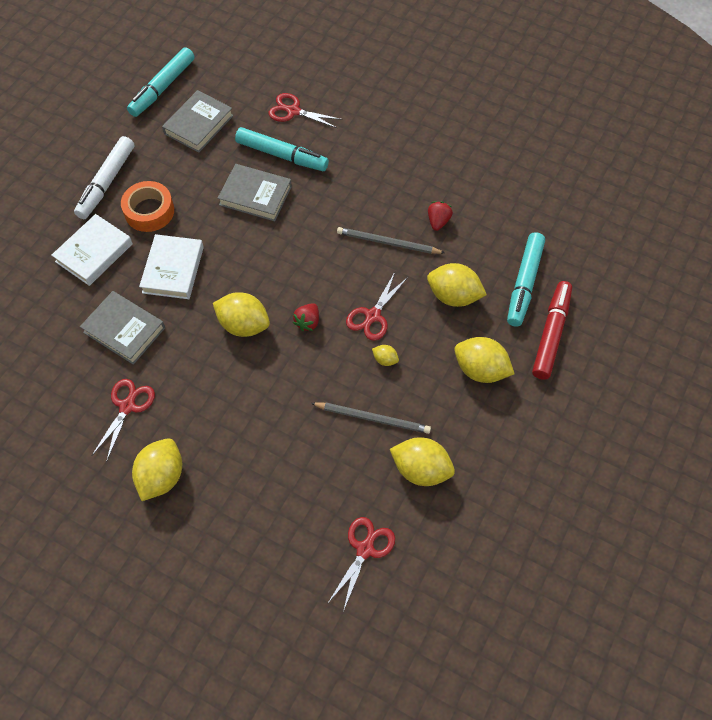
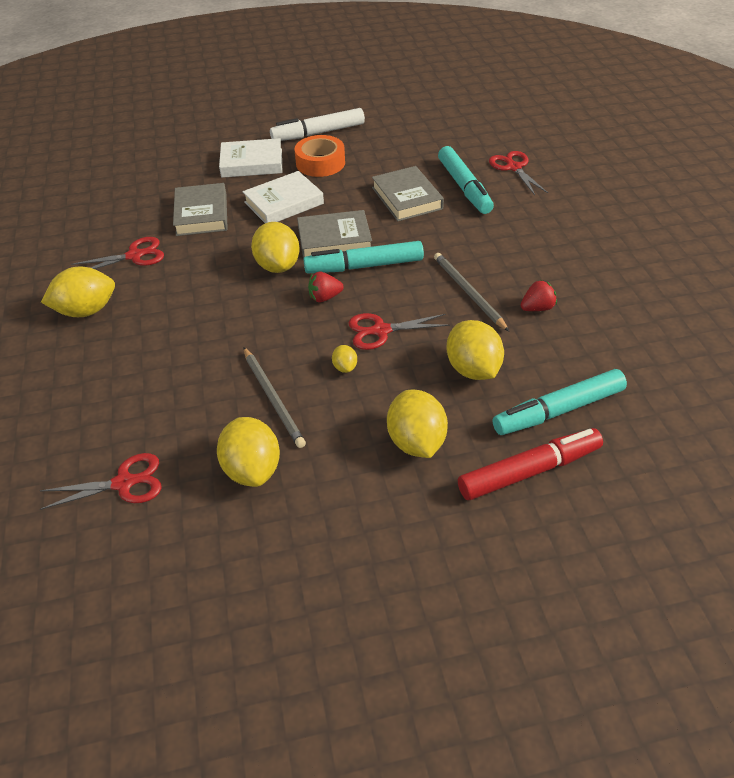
camera: 50 degrees right, 15 degrees down
turquoise marker [127,47,195,117] -> turquoise marker moved to [303,241,424,273]
grey book [162,90,234,153] -> grey book moved to [297,210,372,259]

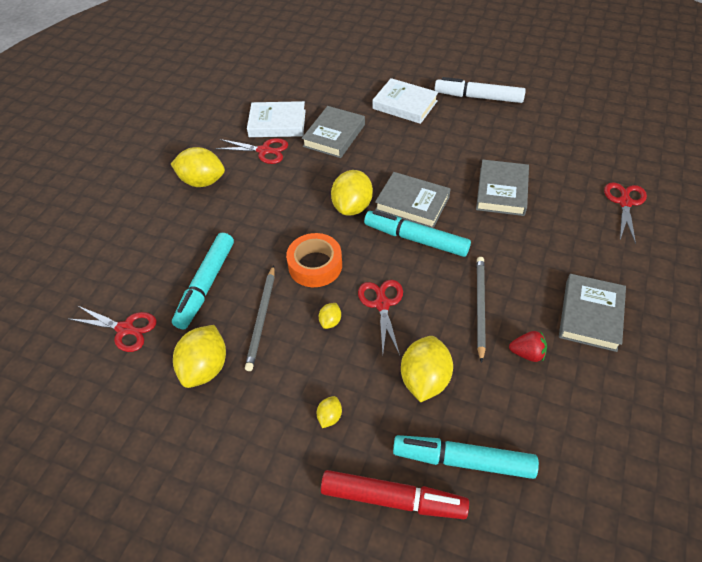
camera: 35 degrees right, 5 degrees up
white book [243,171,324,223] -> white book moved to [247,101,306,137]
orange tape [295,135,345,177] -> orange tape moved to [286,233,342,287]
red strawberry [308,272,344,302] -> none
red scissors [349,313,450,350] -> red scissors turned 60 degrees clockwise [358,280,403,355]
yellow lemon [387,389,448,458] -> yellow lemon [317,396,342,428], size x0.47
turquoise marker [438,146,494,214] -> turquoise marker moved to [172,233,234,330]
none -> grey book [559,274,626,352]

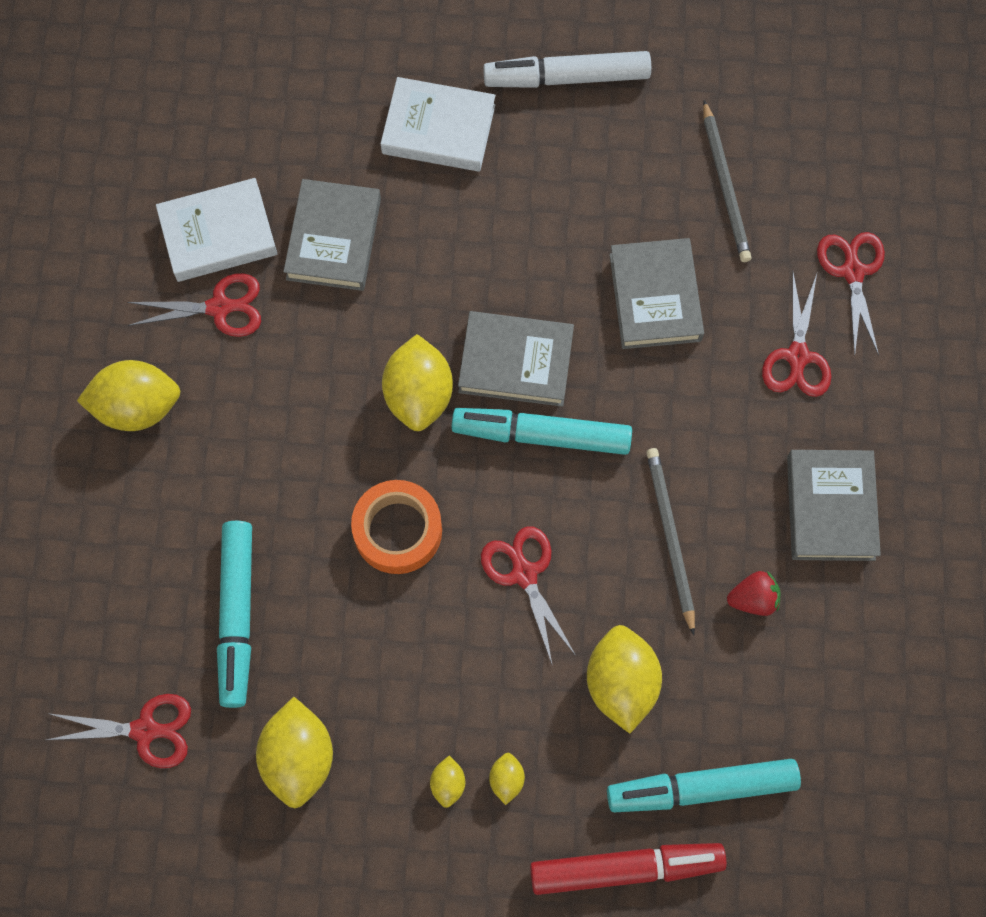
camera: 20 degrees left, 20 degrees up
grey pencil [245,265,275,371] -> grey pencil moved to [703,100,752,262]
yellow lemon [319,303,341,329] -> yellow lemon moved to [430,755,465,808]
none -> red scissors [762,273,831,397]

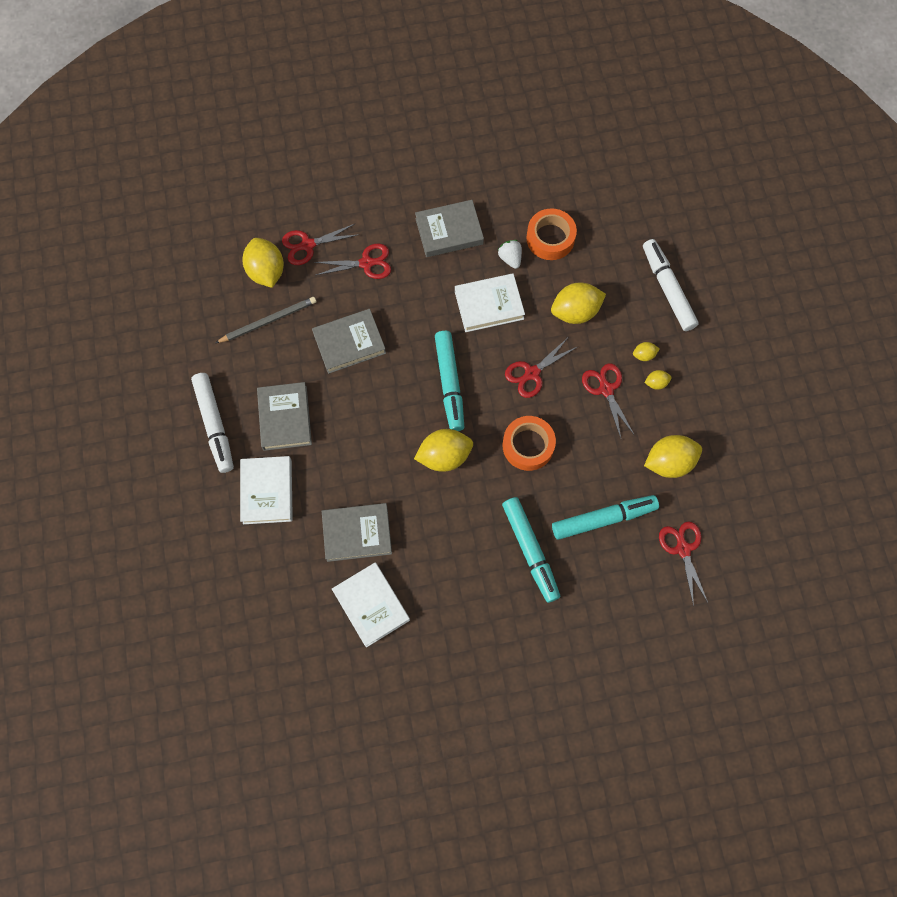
camera: 105 degrees left, 0 degrees up
yellow lemon [77,360,180,431] -> yellow lemon moved to [242,238,284,288]
red scissors [127,273,261,337] -> red scissors moved to [582,363,635,438]
grey book [458,311,574,407] -> grey book moved to [257,382,312,451]
red marker [530,843,727,895] -> white marker [643,239,699,331]
turquoise marker [607,759,801,812] -> turquoise marker moved to [502,497,560,603]
grey pencil [646,448,695,635] -> white book [455,273,525,332]
red strawberry [727,571,780,616] -> white strawberry [498,240,522,269]
none -> orange tape [526,208,577,260]

